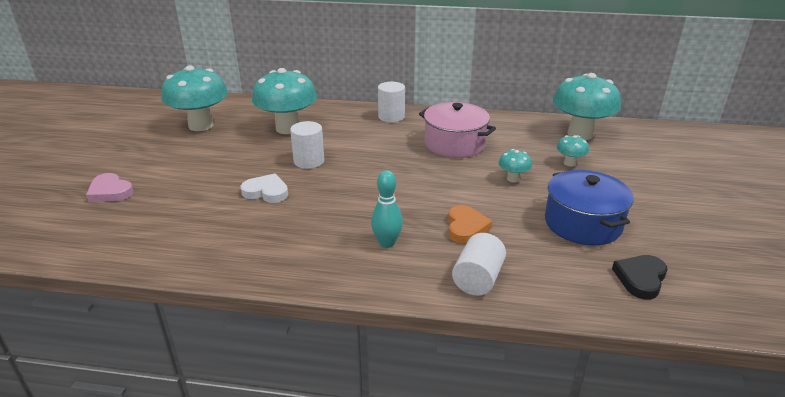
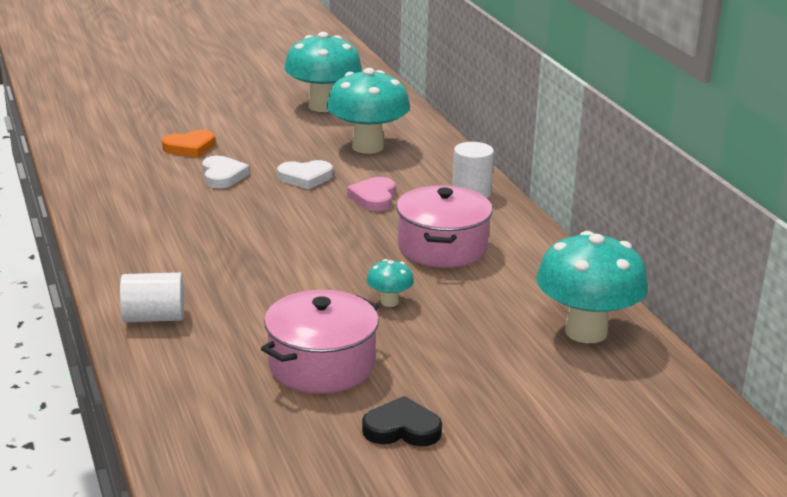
camera: 60 degrees right, 5 degrees down
pink heart [86,173,134,202] -> pink heart moved to [347,177,396,211]
white cylinder [290,121,324,169] -> white heart [277,160,333,189]
turquoise bowling pin [371,170,403,248] -> none
orange heart [448,205,492,244] -> orange heart moved to [162,130,215,157]
blue pot [545,170,634,245] -> pink pot [261,290,379,394]
turquoise mushroom [557,135,589,167] -> none
black heart [612,255,667,299] -> black heart moved to [362,396,442,446]

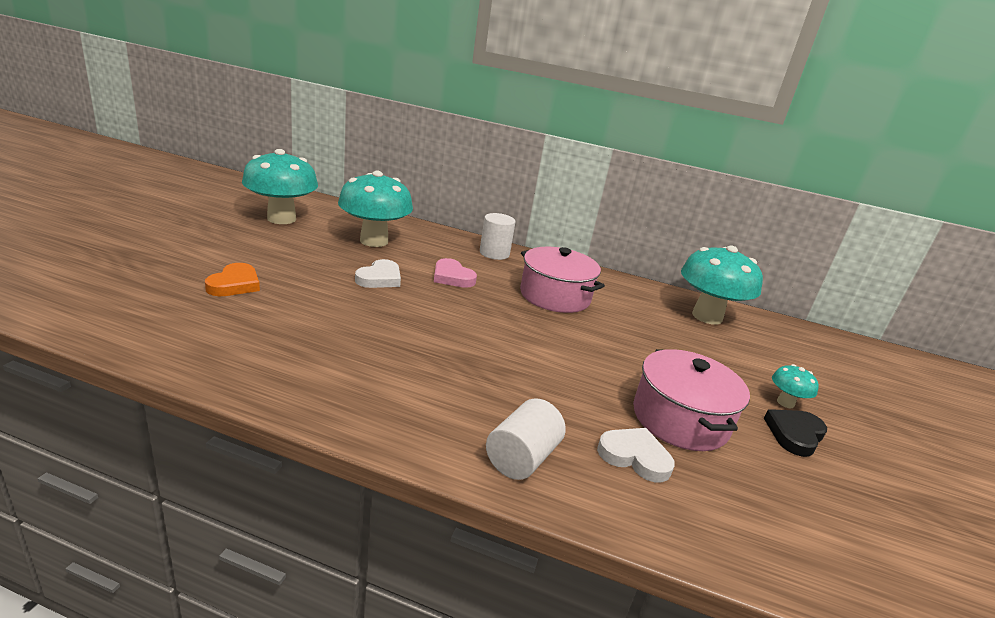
camera: 55 degrees left, 0 degrees up
white heart [202,156,249,188] -> white heart moved to [597,428,675,482]
turquoise mushroom [367,259,414,307] -> turquoise mushroom moved to [772,364,819,408]

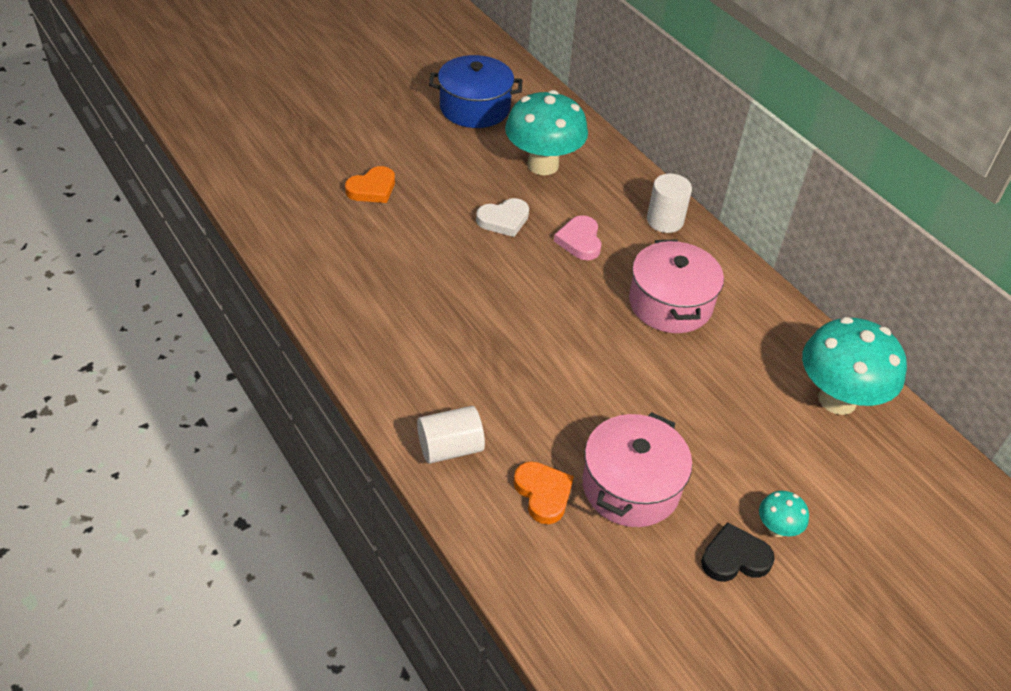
camera: 40 degrees right, 20 degrees up
turquoise mushroom [242,149,318,224] -> blue pot [429,55,523,128]
white heart [597,428,675,482] -> orange heart [514,461,574,524]

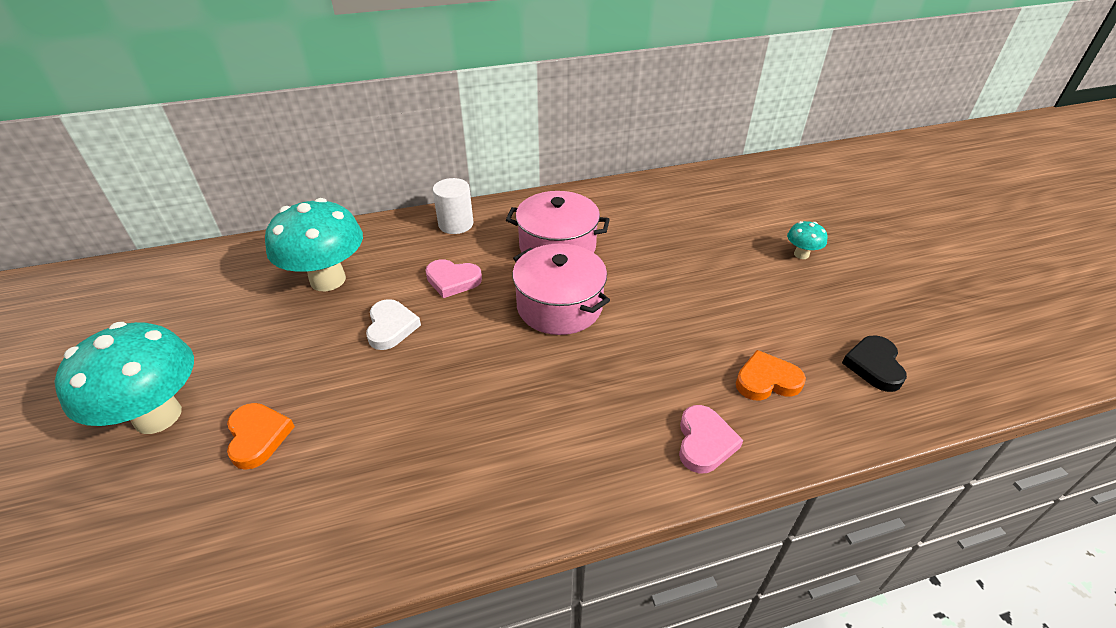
camera: 70 degrees left, 5 degrees down
white cylinder [417,406,485,464] -> pink heart [679,405,743,473]
blue pot [429,55,523,128] -> none
pink pot [582,412,692,527] -> pink pot moved to [512,243,610,335]
black heart [701,522,775,582] -> black heart moved to [842,335,907,392]
turquoise mushroom [802,317,907,415] -> turquoise mushroom moved to [54,322,194,434]

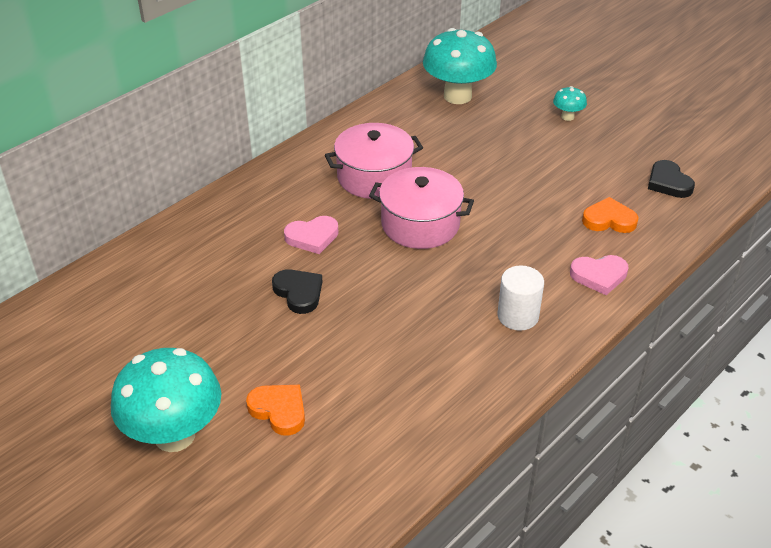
camera: 30 degrees left, 0 degrees up
turquoise mushroom [265,198,363,291] -> turquoise mushroom moved to [423,28,497,104]
white heart [366,299,421,350] -> black heart [272,269,323,314]
white cylinder [433,178,473,234] -> white cylinder moved to [497,266,544,331]
pink heart [679,405,743,473] -> pink heart turned 105 degrees clockwise [570,255,628,295]
orange heart [736,350,806,401] -> orange heart turned 45 degrees clockwise [582,197,639,233]

